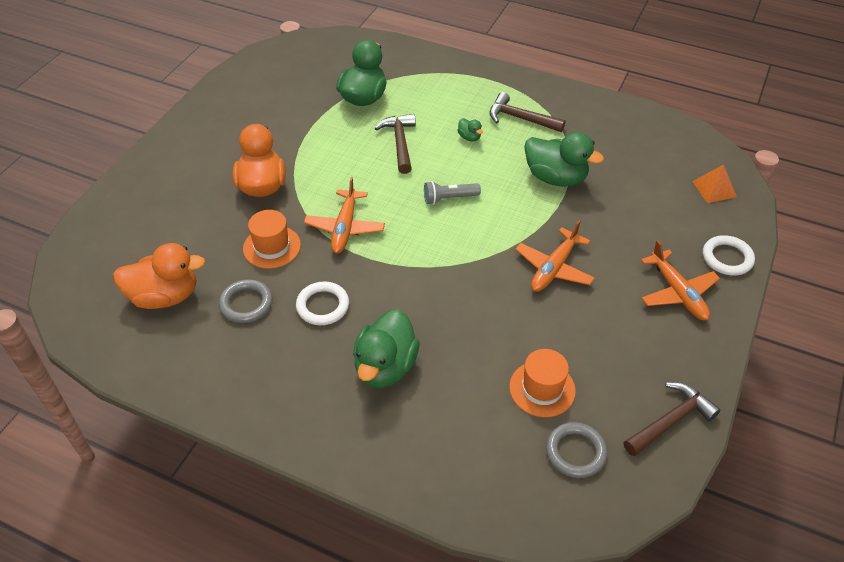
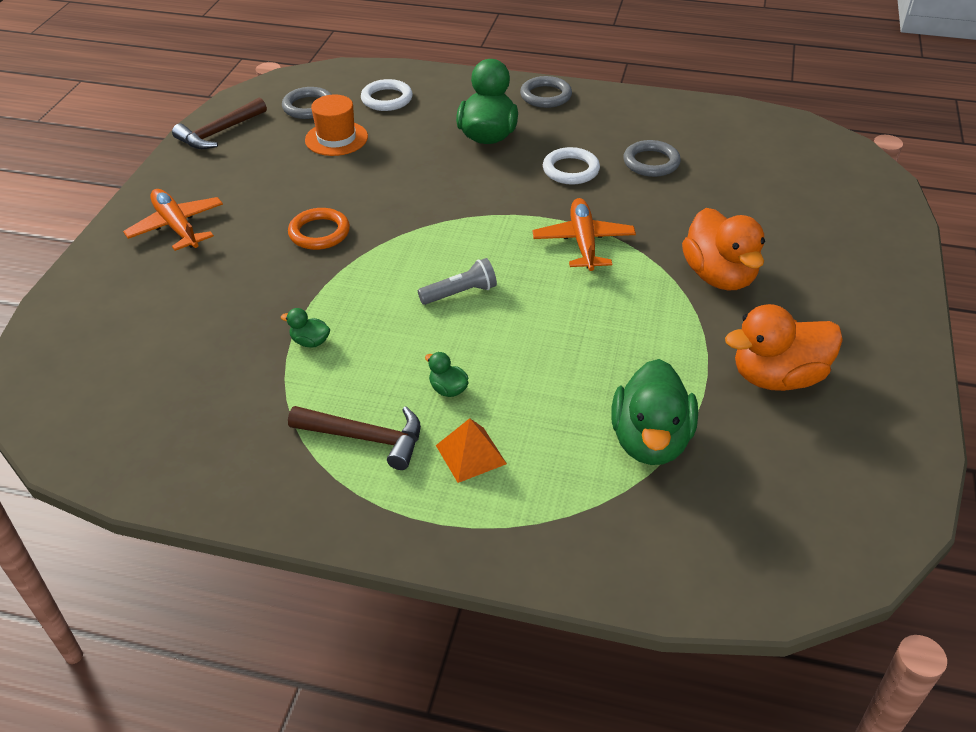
camera: 170 degrees right, 5 degrees down
orange duck [113,243,206,309] -> orange duck moved to [725,304,843,391]
orange hat [243,210,301,269] -> none
brown hammer [374,114,416,174] -> none
orange plane [515,220,595,292] -> orange ring [288,208,350,250]
green duck [524,132,604,187] -> green duck [281,308,330,348], size x0.43
orange pyramid [692,164,737,203] -> orange pyramid moved to [436,418,507,483]
white ring [703,235,755,276] -> white ring moved to [361,79,413,111]
none -> grey ring [520,76,572,108]

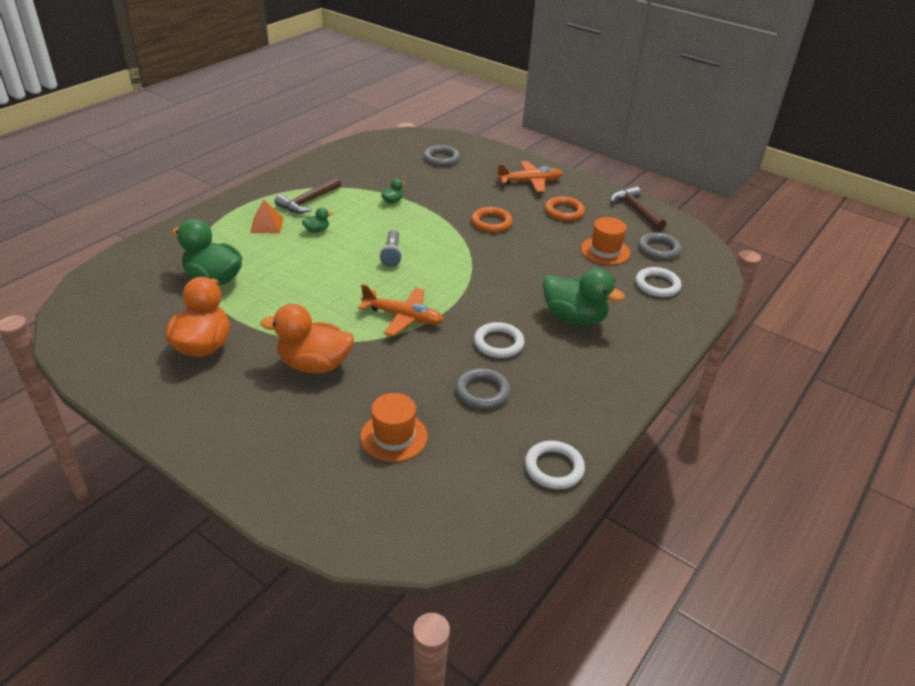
camera: 110 degrees right, 5 degrees down
grey ring [520,76,572,108] -> grey ring moved to [424,145,460,166]
none -> orange hat [360,393,428,462]
none -> white ring [525,441,585,489]
none -> orange ring [545,196,585,221]

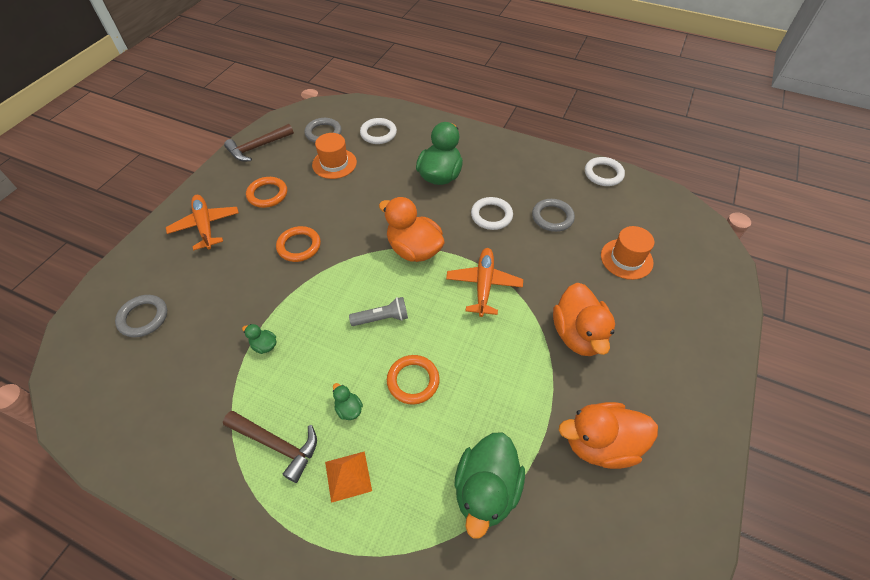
camera: 100 degrees left, 15 degrees up
none -> orange duck [379,197,445,262]
none -> orange ring [387,355,440,405]

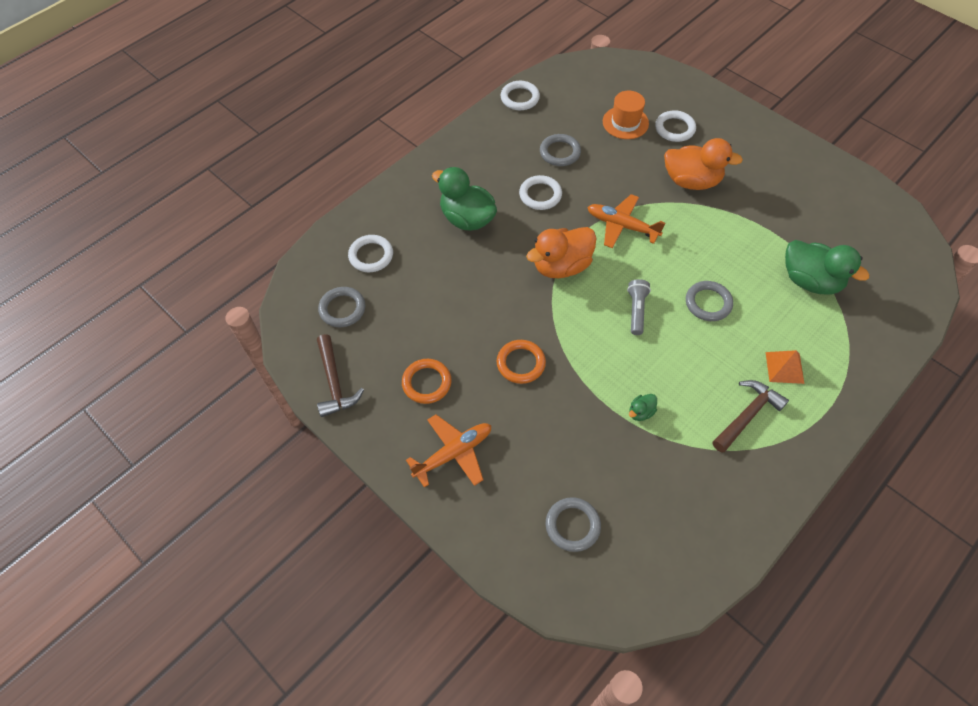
camera: 70 degrees left, 5 degrees up
orange plane [166,195,239,250] -> orange plane turned 150 degrees clockwise [406,415,491,488]
orange hat [312,133,357,179] -> none
green duck [333,383,363,420] -> none
orange ring [387,355,440,405] -> grey ring [686,281,733,321]
orange duck [559,402,658,469] -> none
none -> white ring [655,110,696,142]

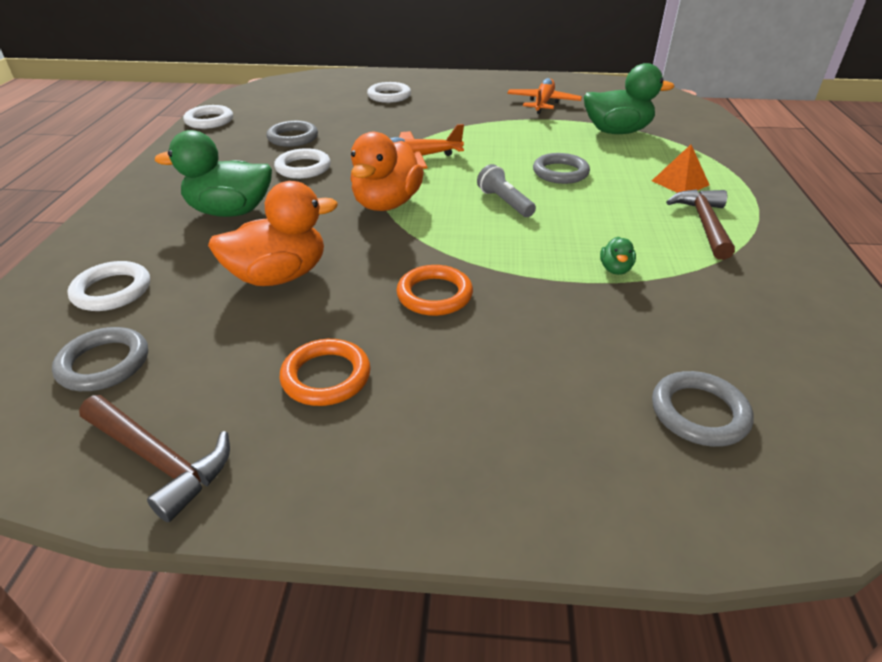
camera: 40 degrees left, 20 degrees down
orange plane [406,415,491,488] -> orange plane moved to [507,78,582,114]
orange hat [603,91,649,139] -> none
orange duck [664,138,743,190] -> orange duck moved to [208,181,338,286]

